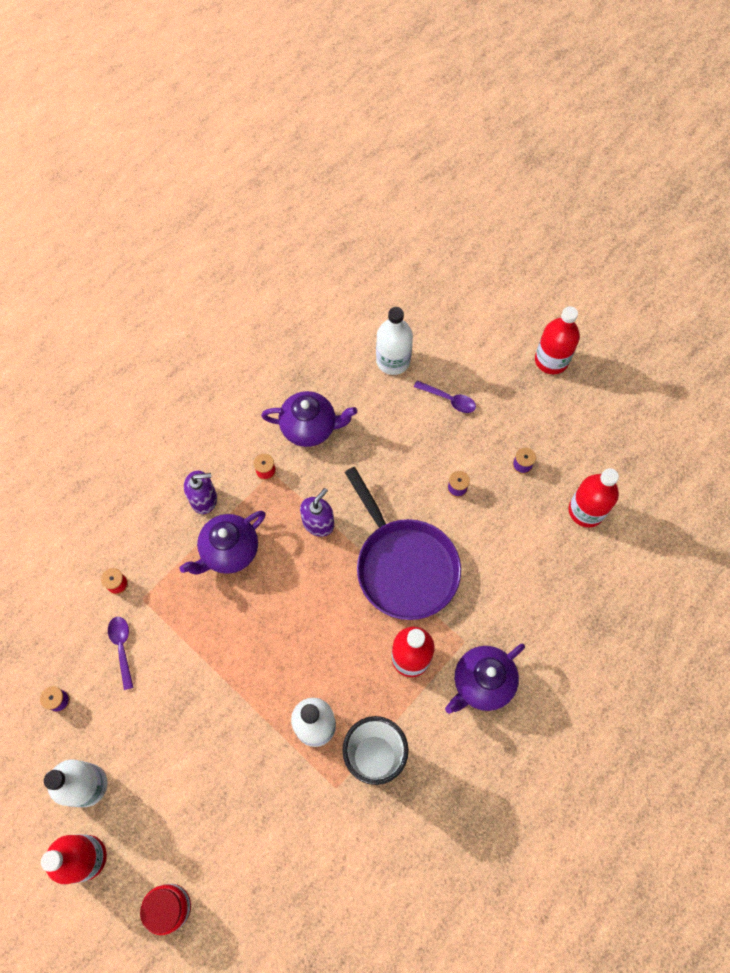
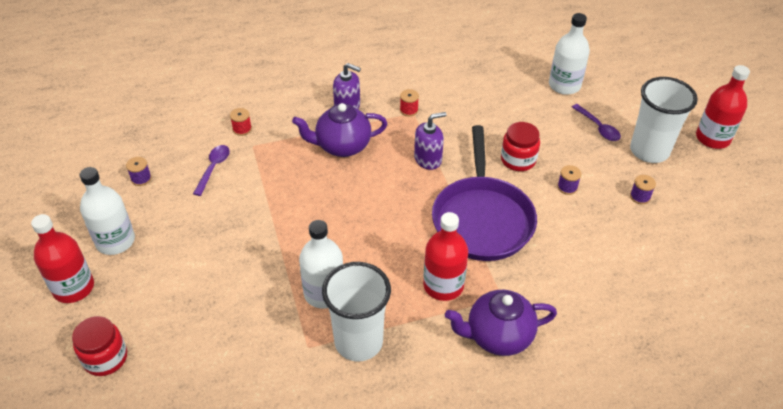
camera: 30 degrees right, 20 degrees down
purple teapot [261,391,357,447] -> none
red bottle [569,468,619,527] -> none
none -> red jar [501,122,540,171]
none -> white cup [630,77,698,163]

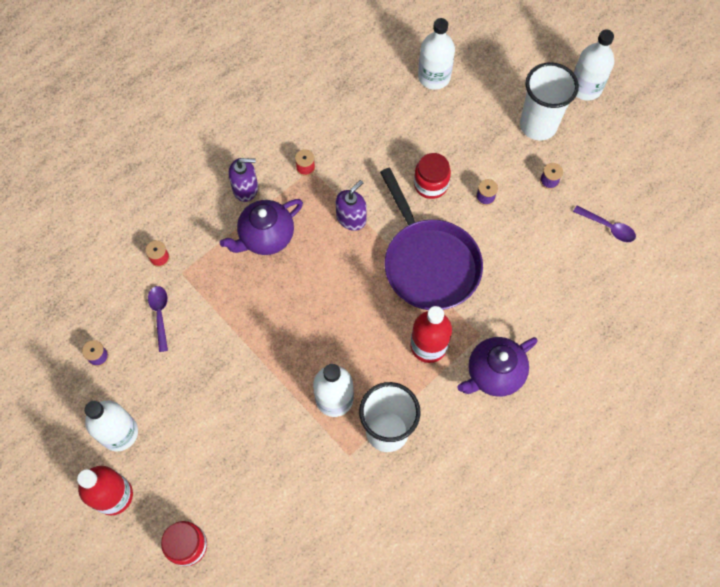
camera: 25 degrees left, 20 degrees up
purple spoon [572,104,621,141] -> purple spoon moved to [573,206,636,242]
red bottle [696,65,750,149] -> white bottle [574,29,614,101]

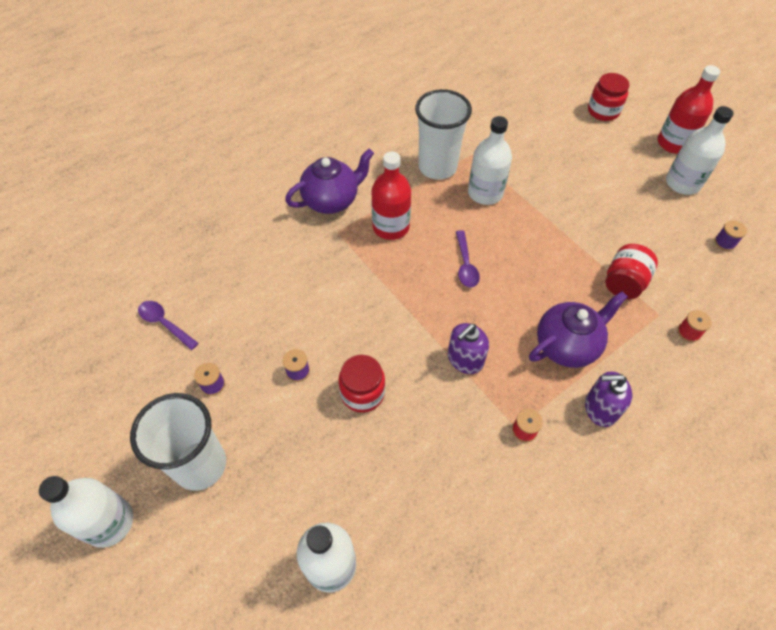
camera: 175 degrees left, 10 degrees down
purple spoon [148,286,168,352] -> purple spoon moved to [456,230,480,287]
purple pan [380,168,483,310] -> none
none -> red jar [605,244,658,299]

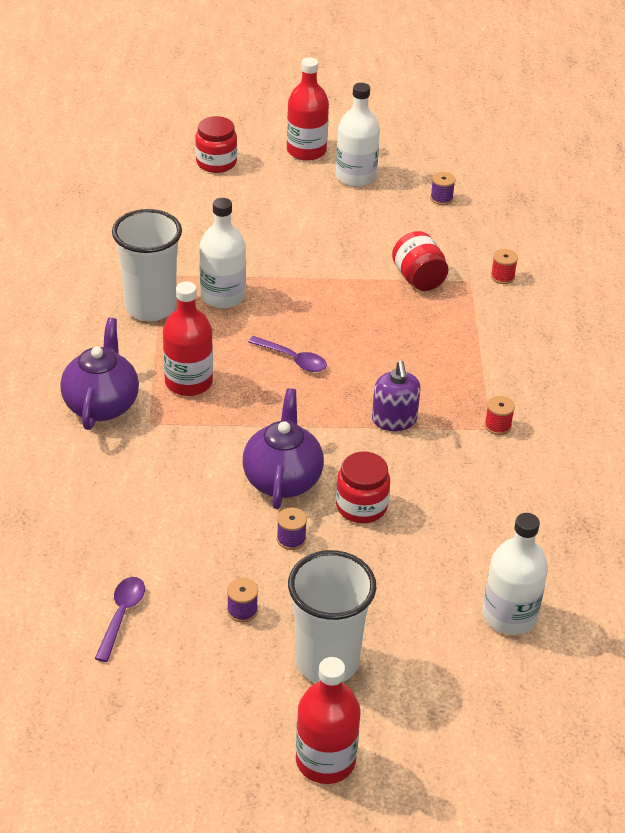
camera: 55 degrees left, 15 degrees down
white bottle [39,476,133,548] -> red bottle [296,657,360,784]
purple spoon [138,301,199,350] -> purple spoon turned 120 degrees clockwise [95,577,145,662]
purple teapot [529,291,628,368] -> purple teapot moved to [243,388,324,509]
purple soap dispenser [585,371,632,427] -> none

